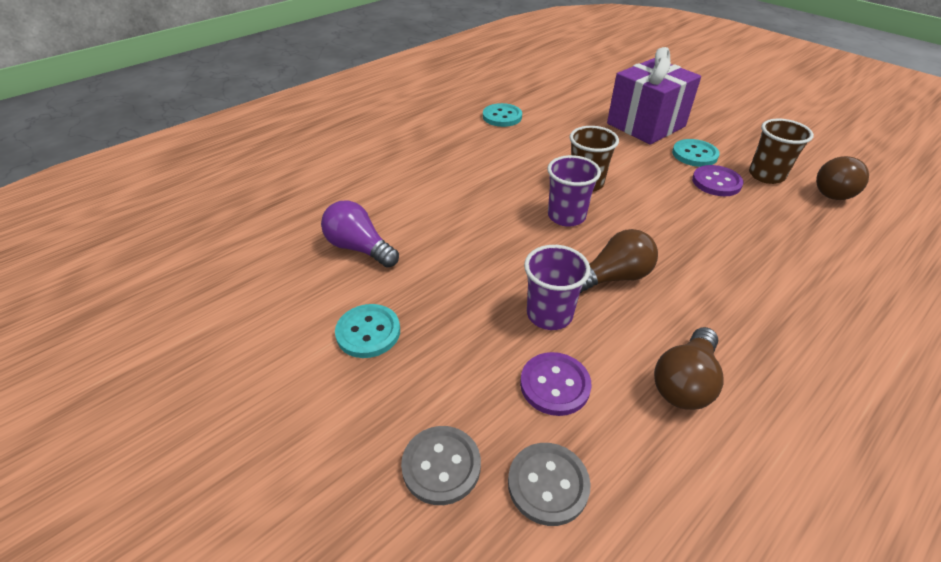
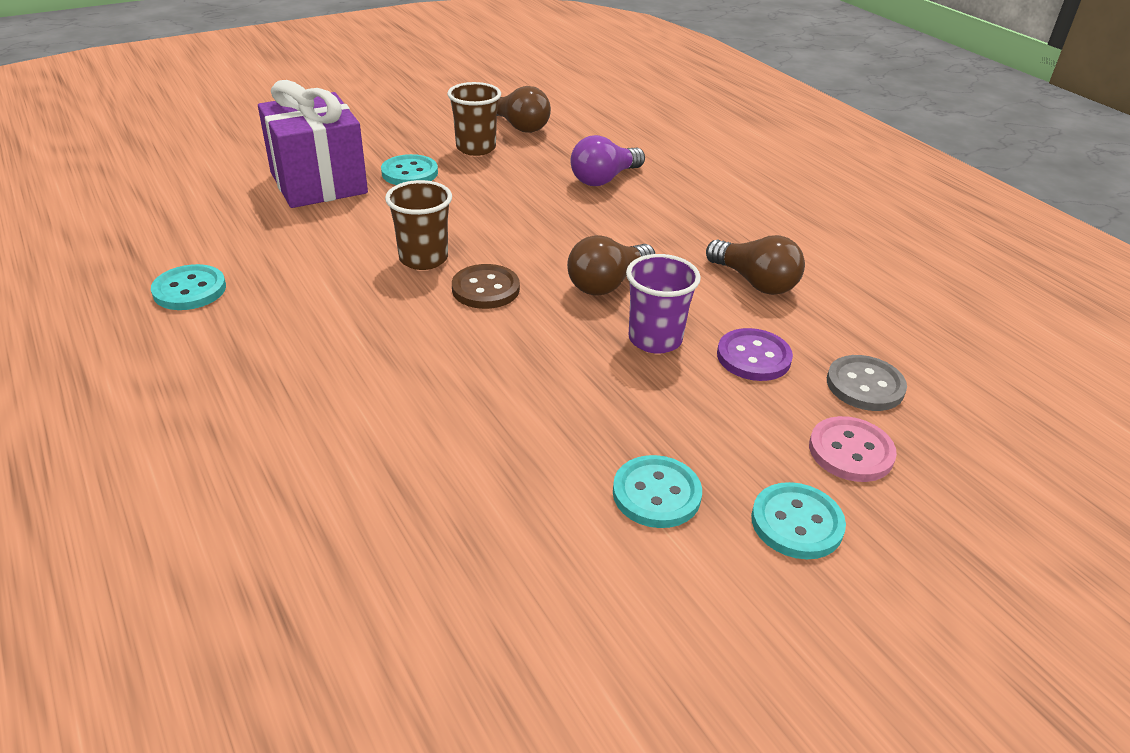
camera: 80 degrees left, 5 degrees down
purple light bulb [321,200,399,268] -> purple light bulb moved to [571,135,645,186]
grey button [401,426,481,505] -> pink button [809,416,897,482]
purple cup [547,155,601,227] -> brown button [452,264,520,309]
brown light bulb [580,229,658,293] -> brown light bulb turned 120 degrees counterclockwise [567,235,655,296]
purple button [692,165,744,196] -> none
none -> turquoise button [751,482,846,559]

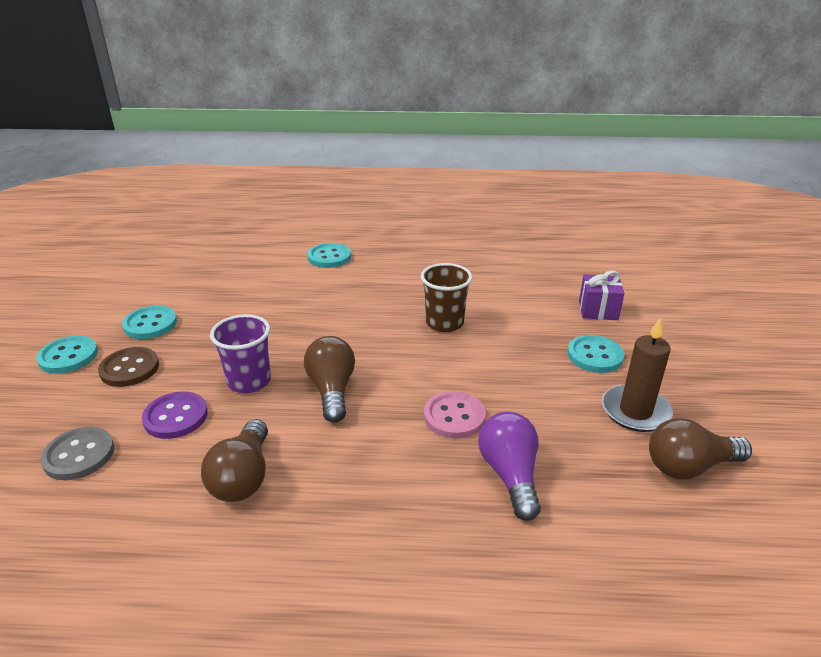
camera: 125 degrees right, 5 degrees down
turquoise button [151,264,226,310] -> turquoise button moved to [307,243,351,268]
purple gift [258,80,368,208] -> purple gift [579,270,624,320], size x0.50
brown cup [447,82,501,156] -> brown candle [602,318,673,432]
brown button [452,264,520,309] -> brown button moved to [98,347,159,387]
brown light bulb [706,235,805,295] -> brown light bulb turned 75 degrees counterclockwise [201,419,268,502]
pink button [809,416,897,482] -> pink button moved to [424,391,486,439]

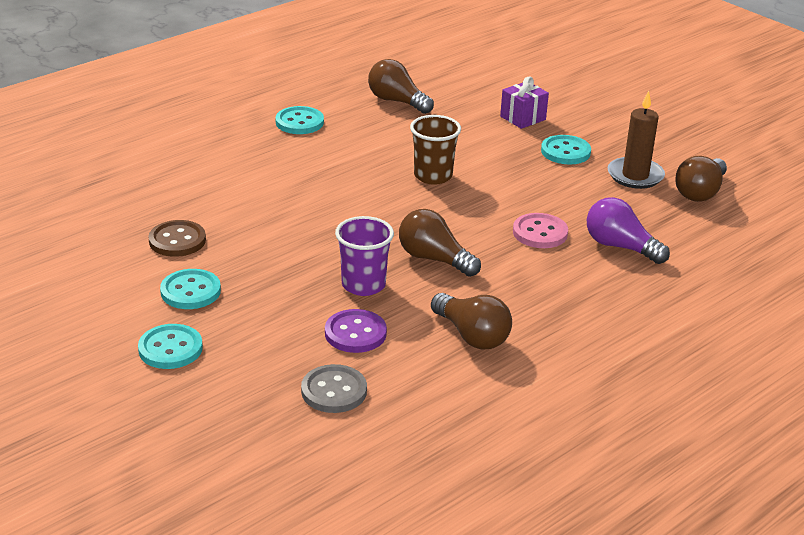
camera: 45 degrees left, 0 degrees up
brown button [98,347,159,387] -> brown button moved to [148,220,206,257]
turquoise button [307,243,351,268] -> turquoise button moved to [276,106,324,134]
none -> brown light bulb [368,59,434,114]

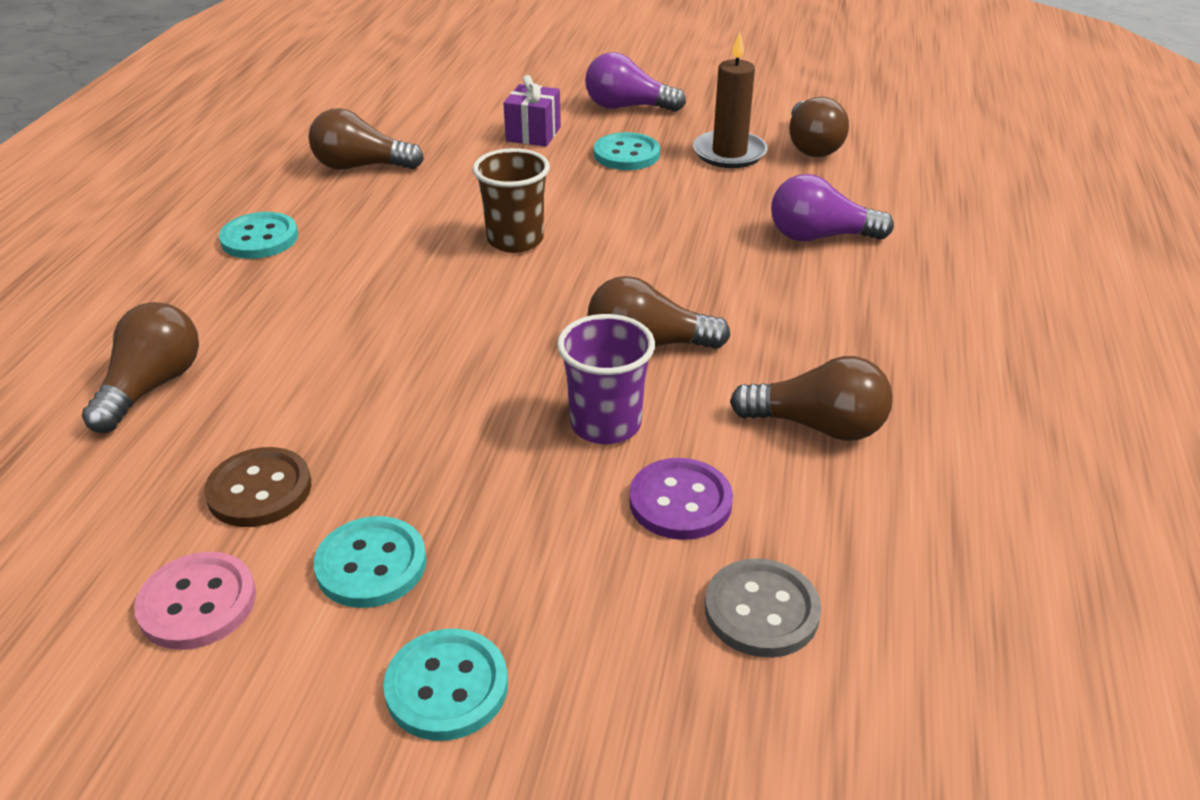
camera: 35 degrees left, 5 degrees up
pink button [513,213,568,248] -> pink button moved to [134,552,256,650]
none -> brown light bulb [82,302,199,433]
none -> purple light bulb [585,52,686,112]

